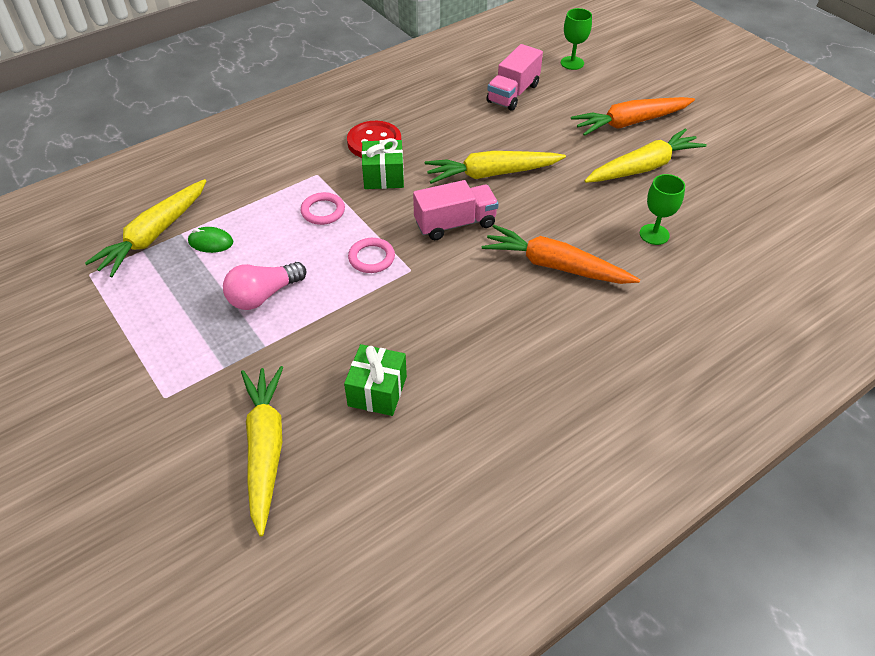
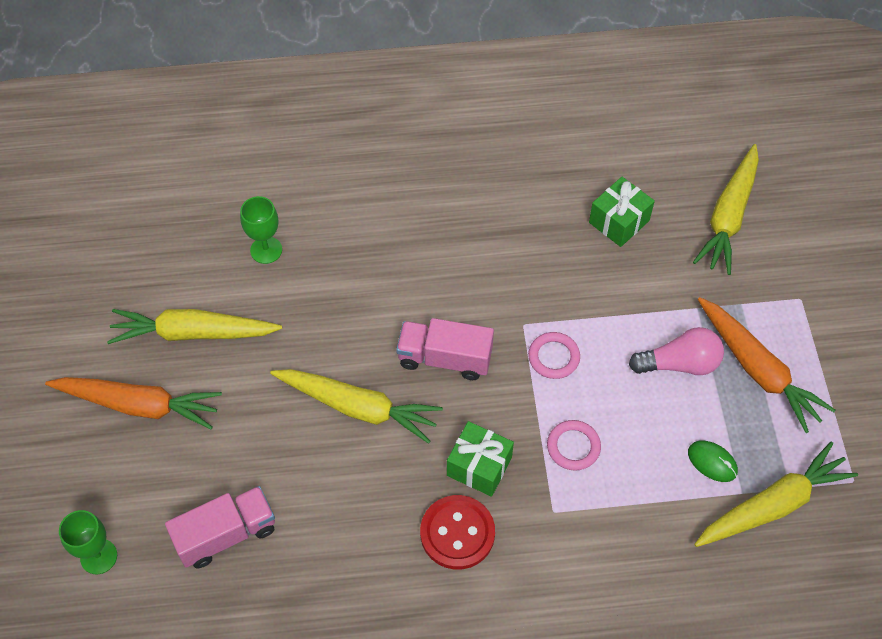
camera: 150 degrees left, 10 degrees up
orange carrot [482,225,640,284] -> orange carrot moved to [698,297,835,433]

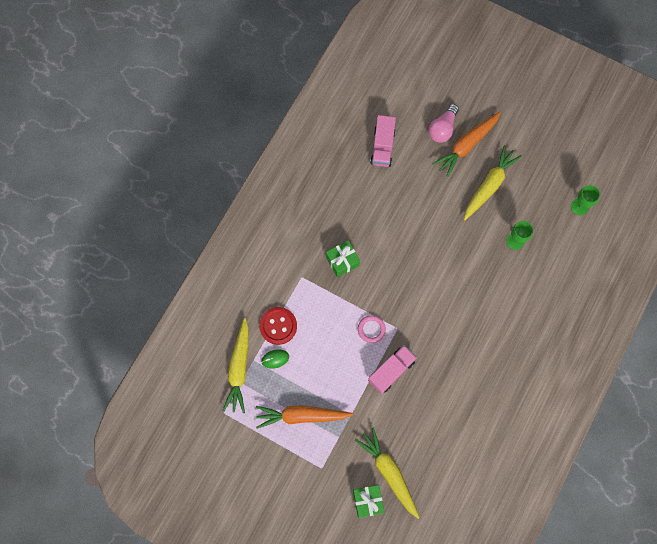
camera: 125 degrees right, 15 degrees up
green goblet [59,510,117,574] -> green goblet moved to [571,185,600,215]
yellow carrot [270,369,443,444] -> none
pink truck [396,318,494,380] -> pink truck moved to [368,345,417,394]
red button [420,495,495,569] -> red button moved to [259,307,297,345]
pink ring [547,420,601,471] -> none
green gift [589,177,655,247] -> green gift moved to [353,485,385,518]
pink light bulb [629,327,724,375] -> pink light bulb moved to [429,104,459,143]

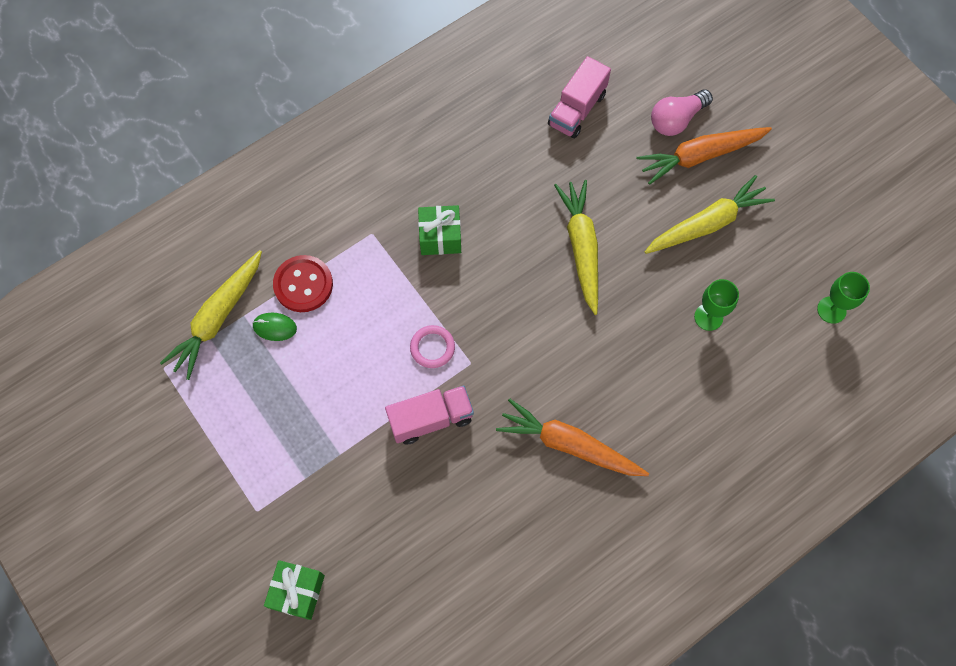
camera: 25 degrees right, 5 degrees down
orange carrot [256,405,353,429] -> orange carrot moved to [496,398,649,476]
yellow carrot [355,428,420,519] -> yellow carrot moved to [554,180,598,315]

